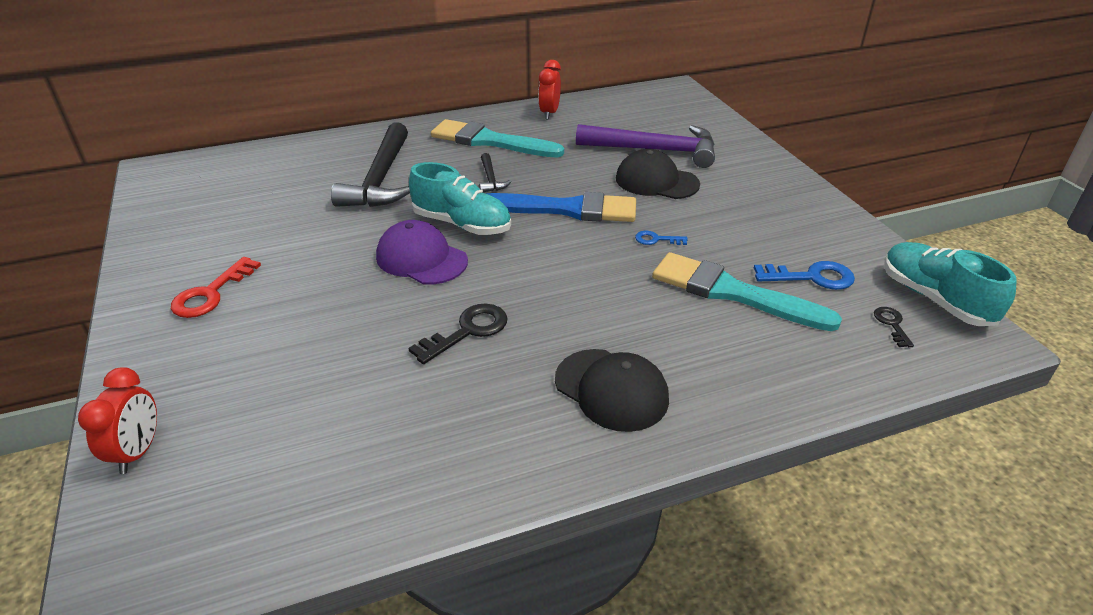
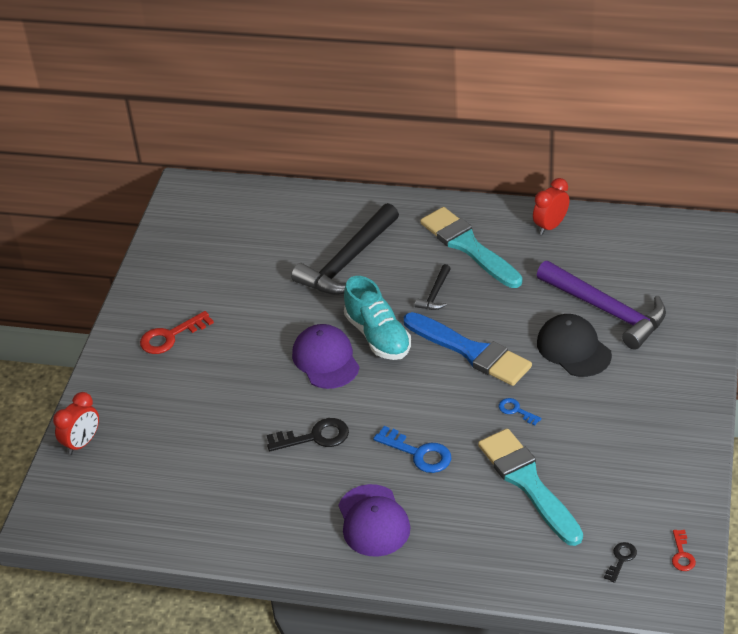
camera: 35 degrees right, 5 degrees up
black cap [555,349,669,432] -> purple cap [339,484,411,557]
blue key [754,261,855,290] -> blue key moved to [373,426,451,473]
turquoise shoe [884,242,1017,326] -> red key [672,530,696,571]

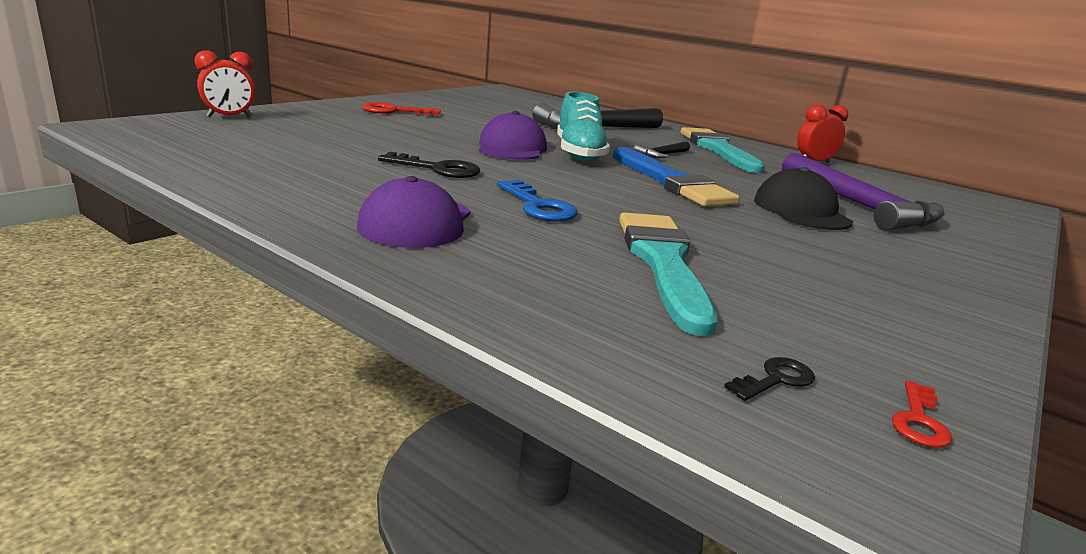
camera: 20 degrees right, 20 degrees down
blue key [499,398,541,426] -> none

